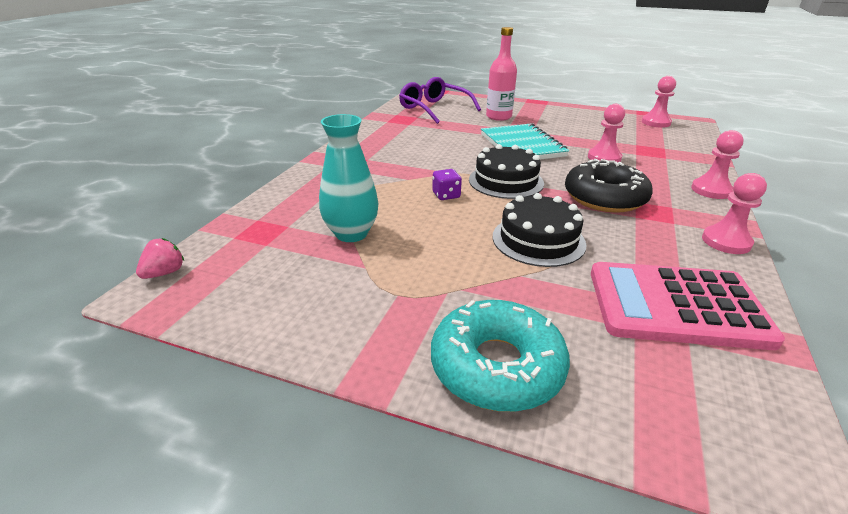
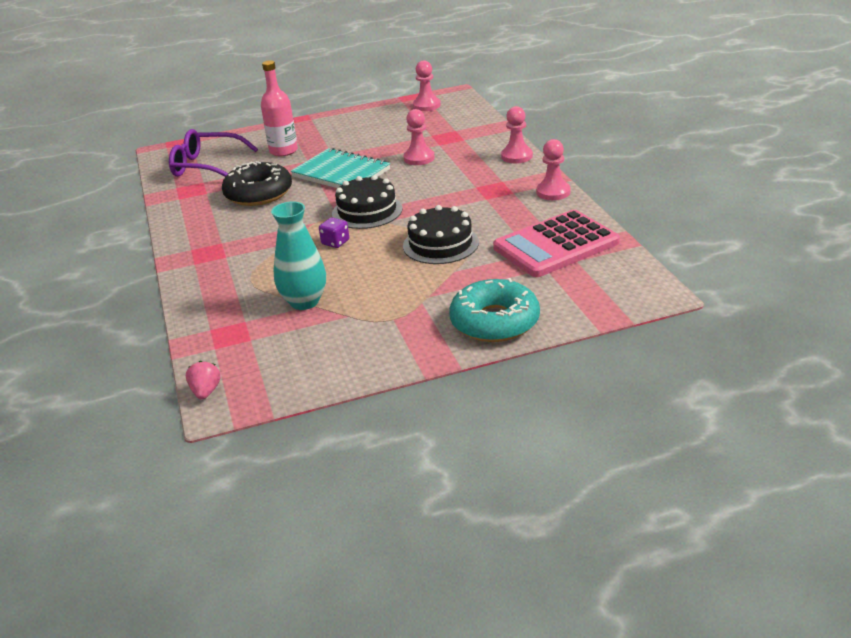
camera: 35 degrees left, 0 degrees up
black donut [565,159,653,213] -> black donut moved to [222,161,292,206]

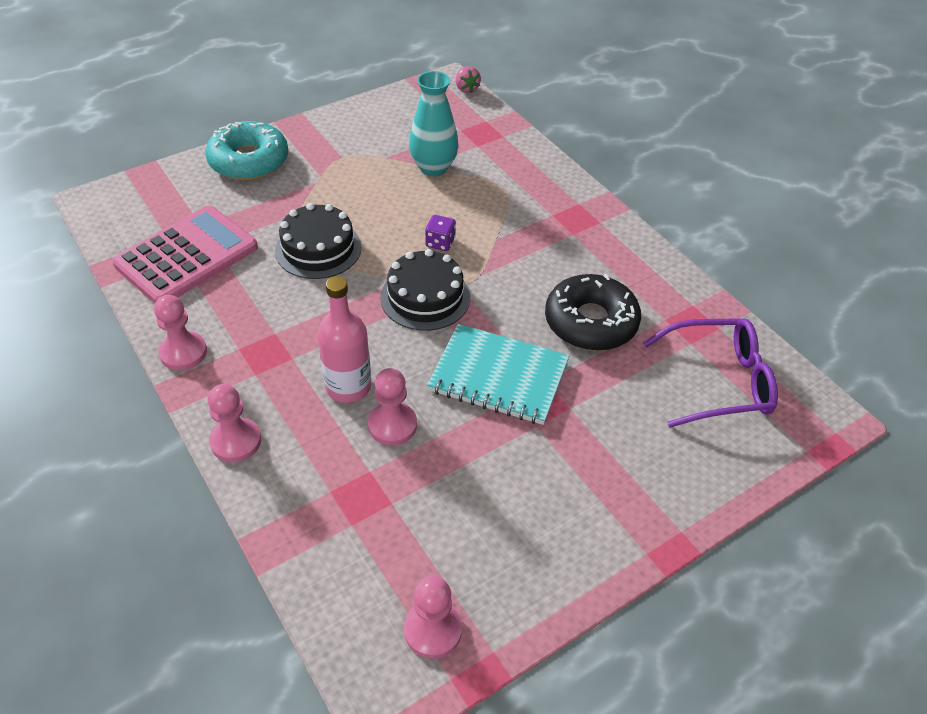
camera: 160 degrees right, 15 degrees up
pink bottle [261,60,298,156] -> pink bottle moved to [317,276,371,403]

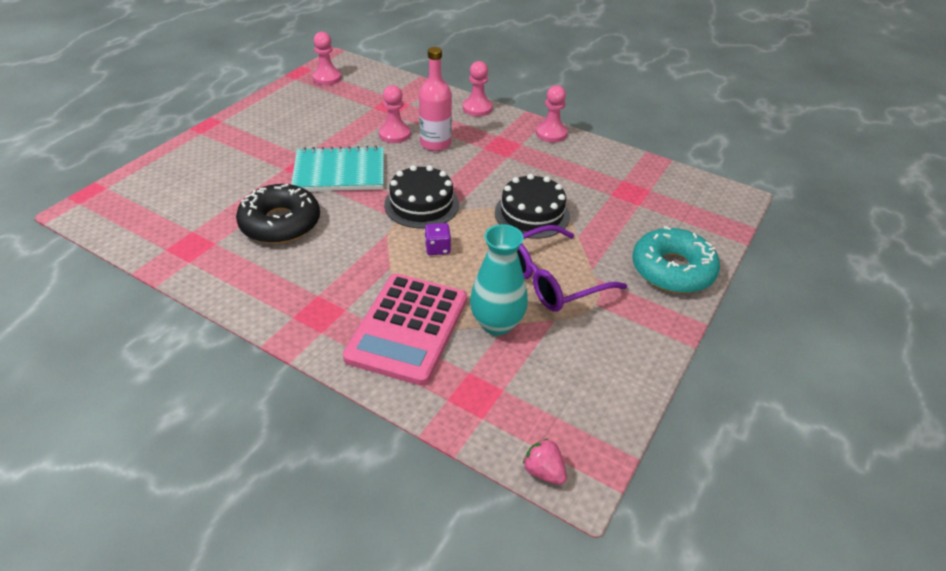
camera: 155 degrees right, 5 degrees down
pink calculator [112,206,258,304] -> pink calculator moved to [343,274,467,386]
purple glasses [643,318,778,428] -> purple glasses moved to [517,225,627,312]

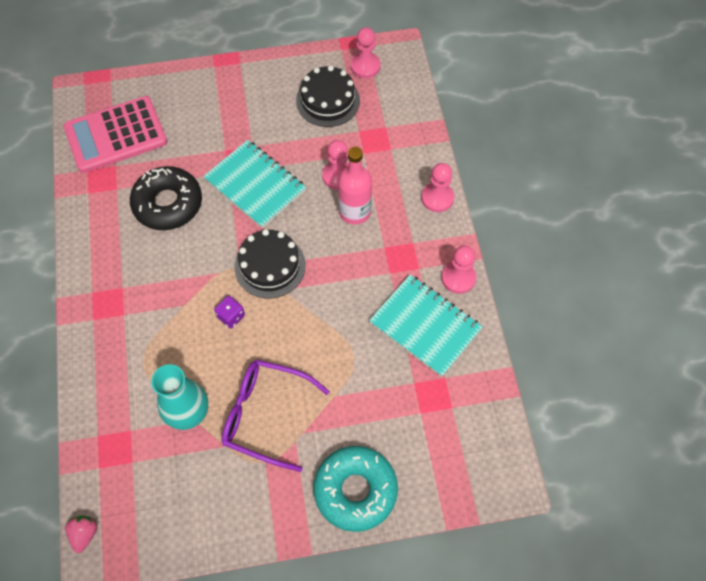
camera: 50 degrees right, 20 degrees up
pink calculator [343,274,467,386] -> pink calculator moved to [63,96,167,173]
black cake [495,174,570,239] -> black cake moved to [296,65,360,127]
none -> turquoise notebook [369,275,483,377]

